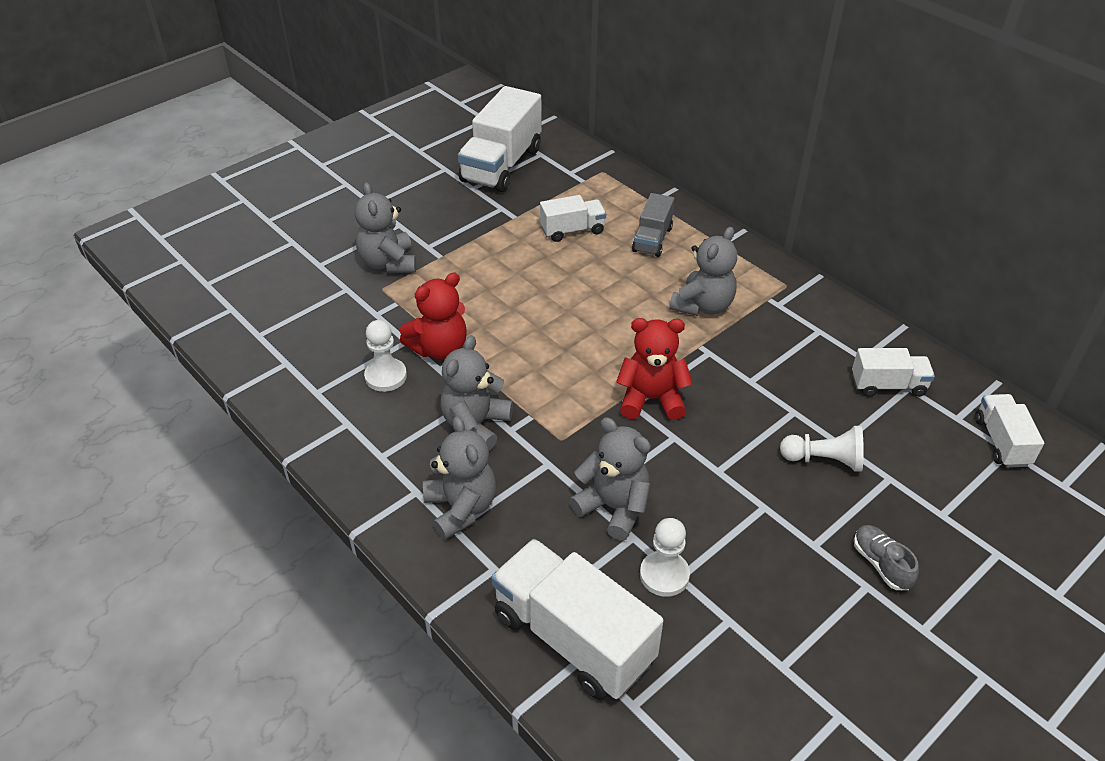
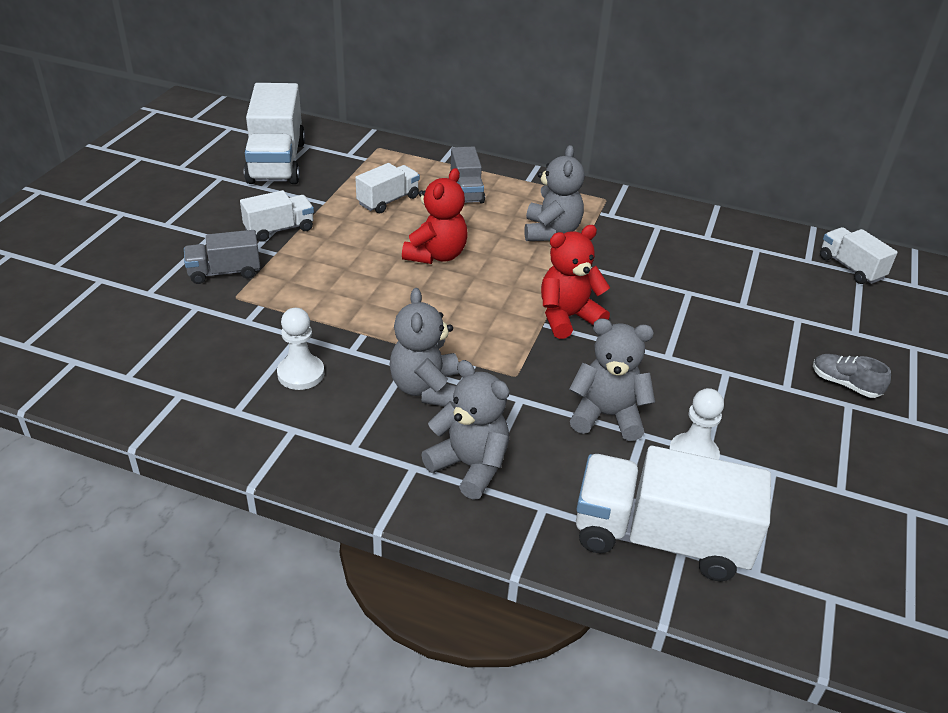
camera: 30 degrees left, 5 degrees down
grey teddy bear [355,182,416,273] -> grey truck [184,230,260,284]
red teddy bear [400,273,467,359] -> red teddy bear moved to [402,168,467,264]
white pawn [780,426,864,471] -> none
white truck [852,348,935,397] -> white truck moved to [240,190,314,242]

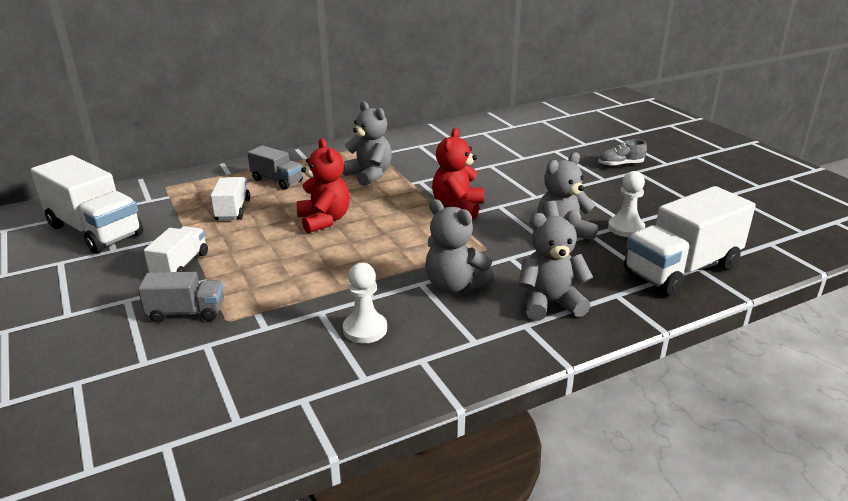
camera: 45 degrees left, 10 degrees down
grey truck [184,230,260,284] -> grey truck turned 120 degrees counterclockwise [138,272,224,322]
white truck [820,227,898,284] -> none

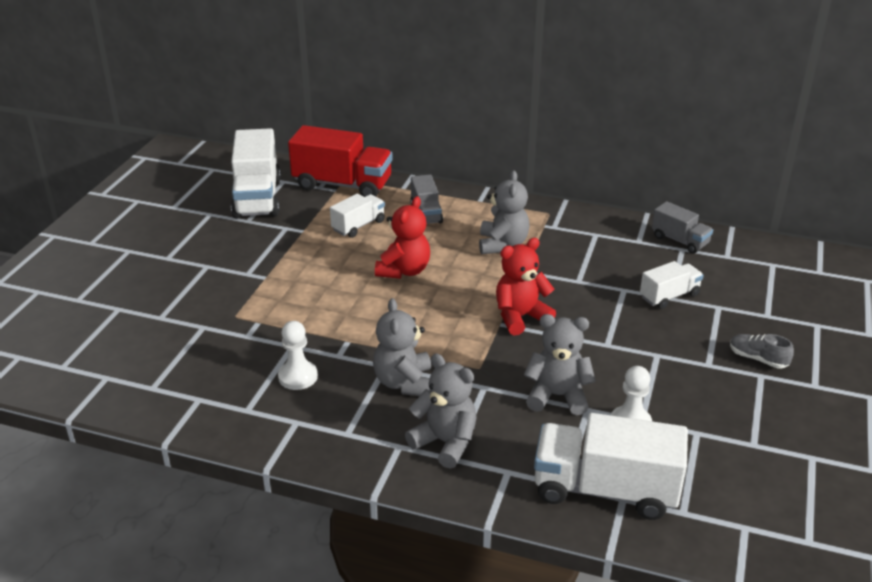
camera: 45 degrees right, 5 degrees up
grey truck [138,272,224,322] -> grey truck moved to [652,201,713,254]
white truck [144,226,208,273] -> white truck moved to [640,261,704,309]
none -> red truck [288,125,393,197]

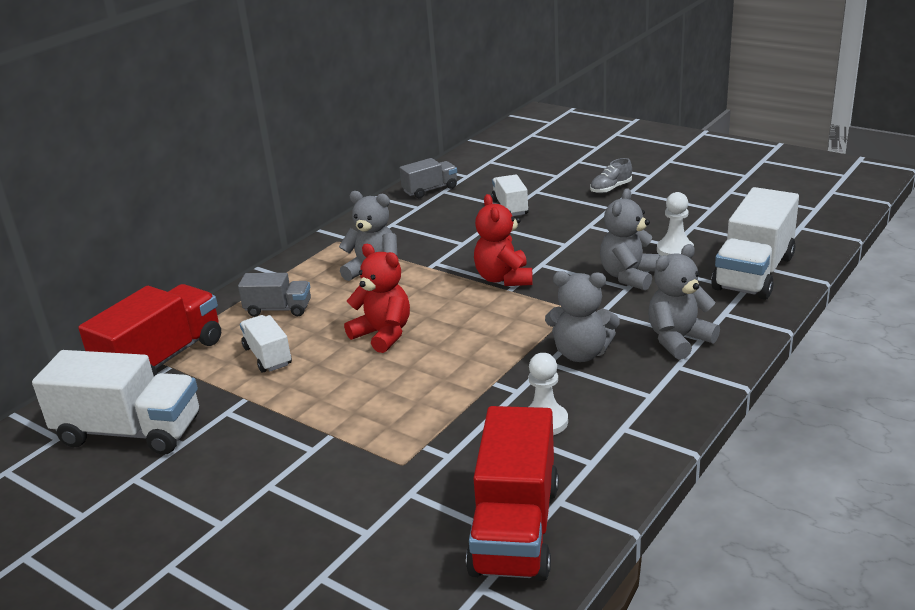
camera: 70 degrees left, 5 degrees down
none -> red truck [466,406,559,581]

